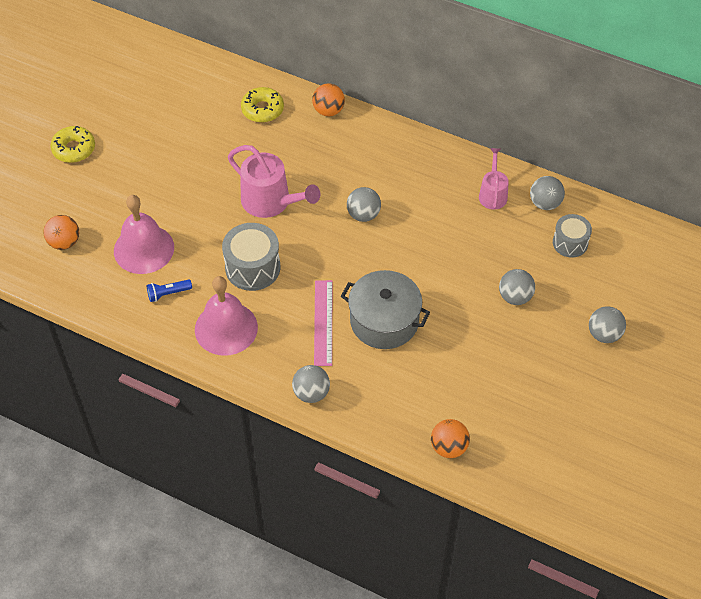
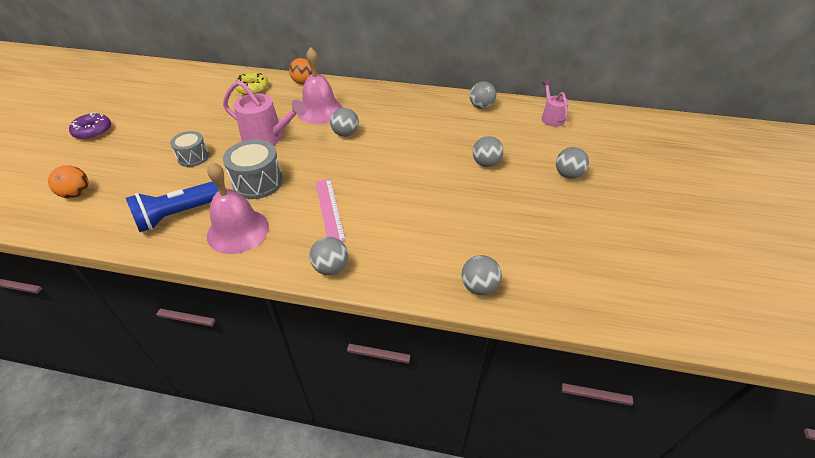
camera: 15 degrees left, 10 degrees down
yellow donut [50,126,95,163] -> purple donut [69,112,111,140]
pink bell [114,195,174,274] -> pink bell moved to [297,47,343,124]
blue flashlight [147,279,192,302] -> blue flashlight [126,181,219,232], size x2.05
grey pot [341,270,430,349] -> none
orange ball [431,419,470,458] -> grey ball [461,255,502,295]
pink watering can [479,148,509,209] -> pink watering can moved to [541,80,569,127]
grey drum [553,214,592,258] -> grey drum moved to [170,131,209,167]

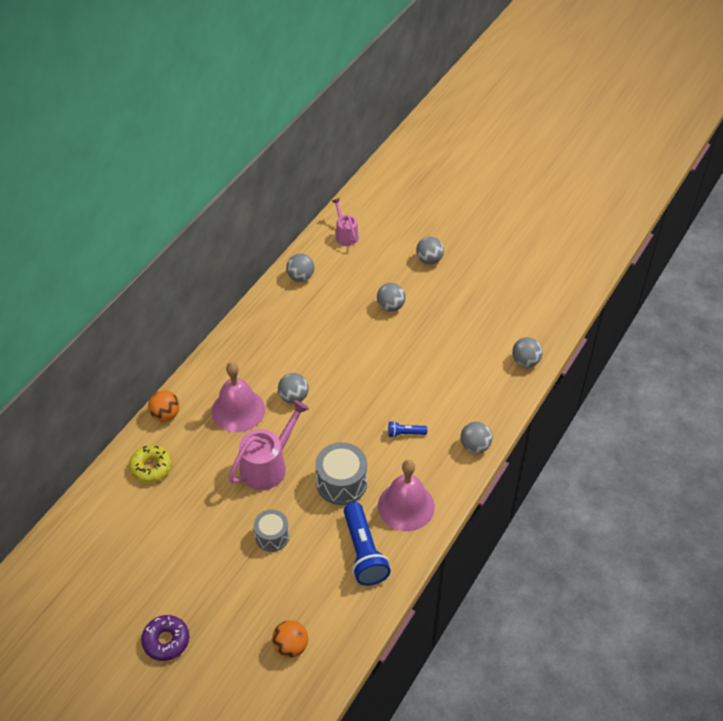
camera: 70 degrees left, 5 degrees up
pink ruler [315,179,346,242] -> blue flashlight [388,421,427,438]
pink watering can [541,80,569,127] -> pink watering can turned 60 degrees clockwise [332,198,359,246]

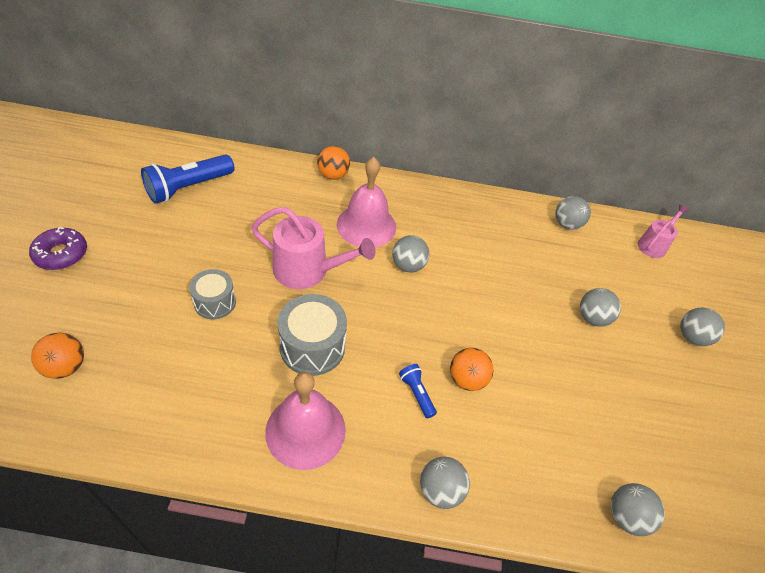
camera: 60 degrees right, 0 degrees up
yellow donut [129,445,172,483] -> none
blue flashlight [344,502,391,586] -> blue flashlight moved to [141,155,234,204]
none -> orange ball [450,348,493,391]

